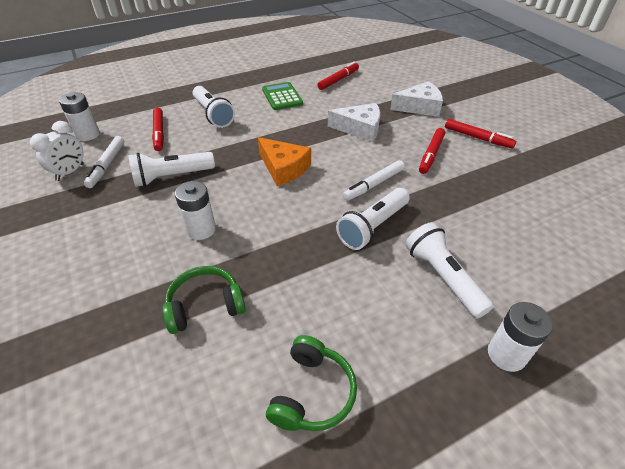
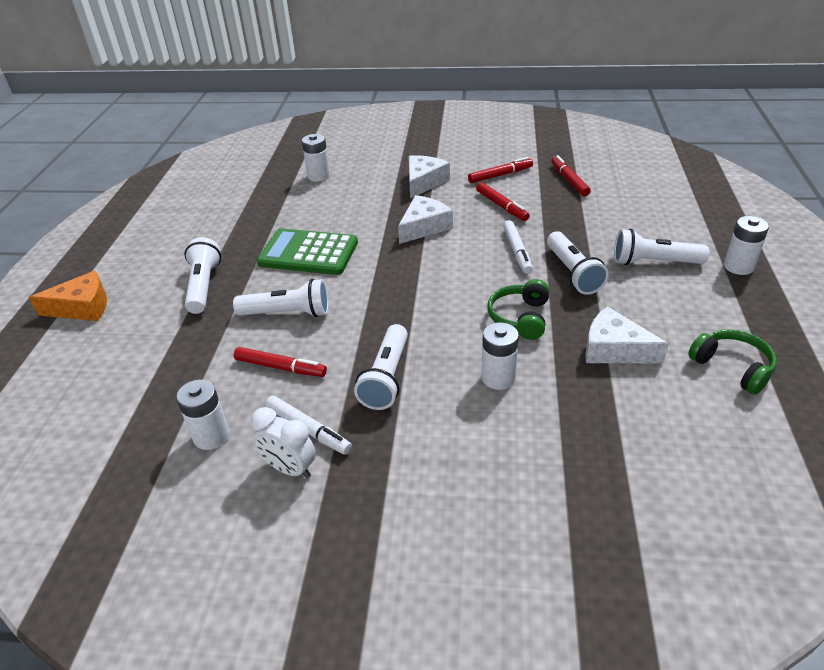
camera: 55 degrees left, 5 degrees down
white clock [30,121,84,181] -> white clock turned 150 degrees clockwise [251,407,316,479]
green headphones [162,266,246,334] -> green headphones moved to [488,279,550,340]
orange cheese [258,137,311,186] -> orange cheese moved to [29,271,107,321]
green calculator [262,82,303,110] -> green calculator [257,228,358,275], size x1.51
red marker [318,62,359,90] -> red marker moved to [551,155,591,196]
none -> white flashlight [184,237,221,314]
none -> white battery [302,134,330,182]
none -> white cheese [585,306,669,363]

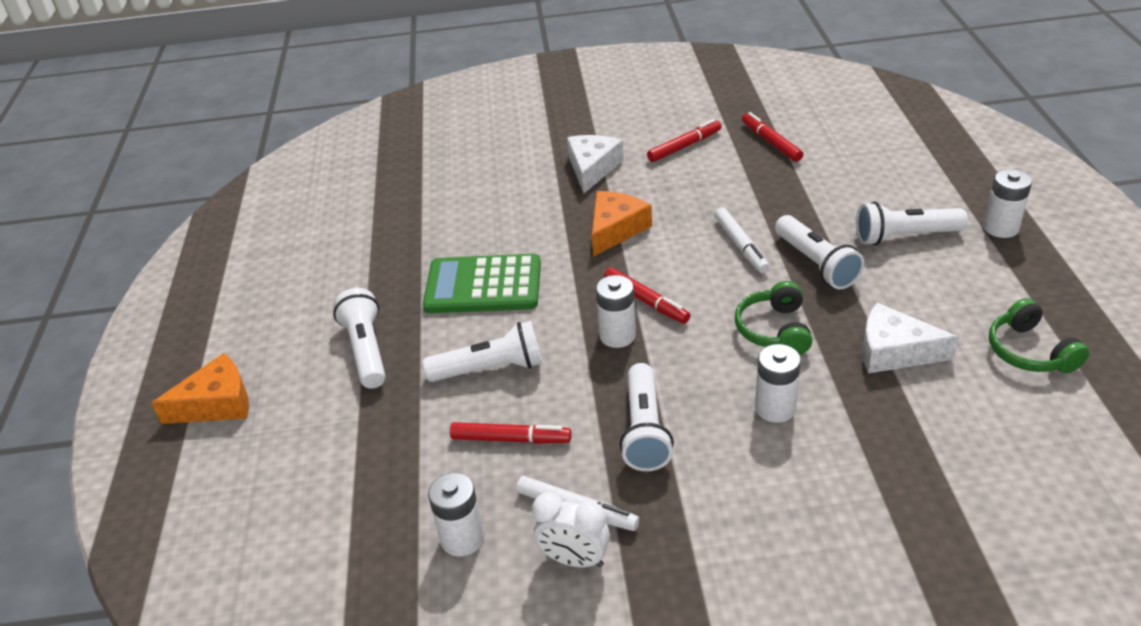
camera: 10 degrees left, 0 degrees up
white battery [302,134,330,182] -> white battery moved to [596,275,636,348]
white cheese [398,195,453,244] -> orange cheese [592,191,652,257]
red marker [476,182,530,221] -> red marker moved to [604,267,691,324]
green headphones [688,330,777,395] -> green headphones turned 150 degrees counterclockwise [989,298,1089,373]

